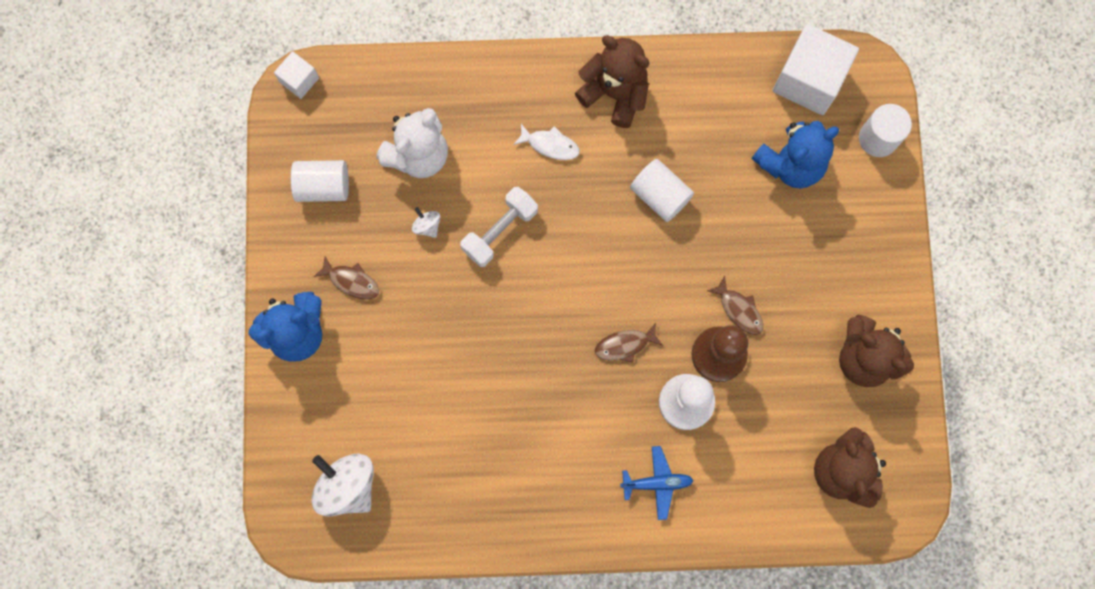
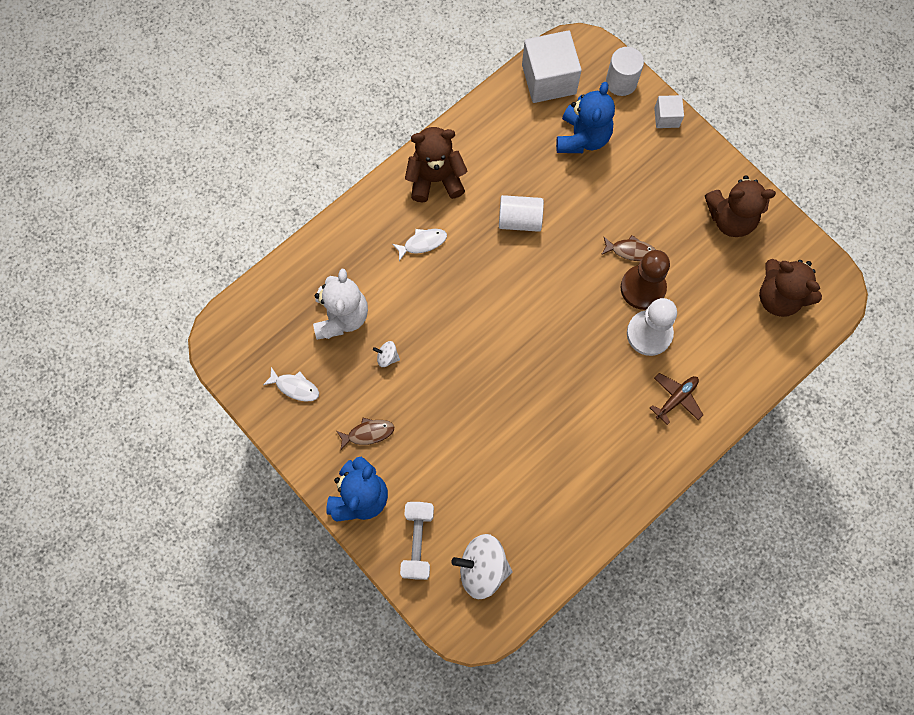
camera: 40 degrees left, 5 degrees down
white cube [274,51,319,99] -> white cube moved to [654,95,684,128]
white cylinder [291,160,349,202] -> white fish [263,367,319,402]
white dumbbell [460,187,538,267] -> white dumbbell moved to [400,502,434,580]
brown fish [595,323,663,363] -> none
blue plane [620,446,694,520] -> brown plane [650,373,703,425]

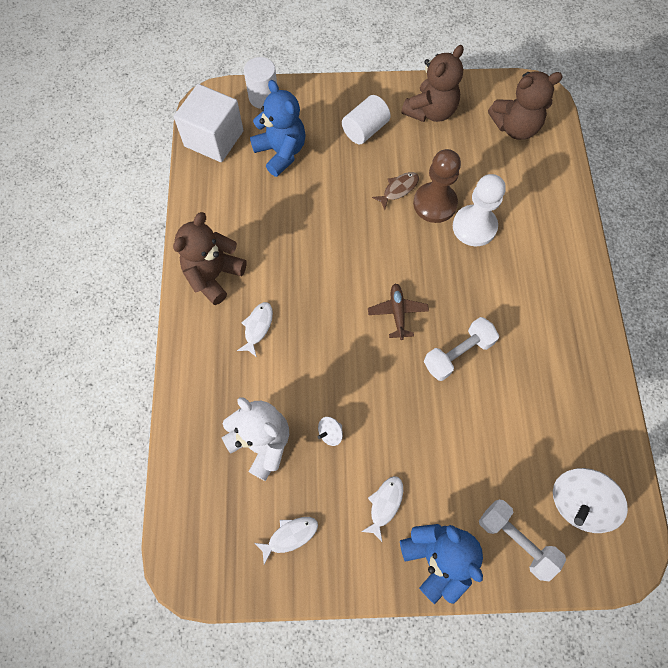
camera: 50 degrees left, 5 degrees down
brown fish [336,418,394,451] -> white fish [361,476,403,542]
white cylinder [499,195,544,232] -> white cylinder moved to [342,95,391,144]
brown plane [650,373,703,425] -> brown plane moved to [368,283,429,340]
white cube [654,95,684,128] -> none
none -> white dumbbell [424,317,499,381]

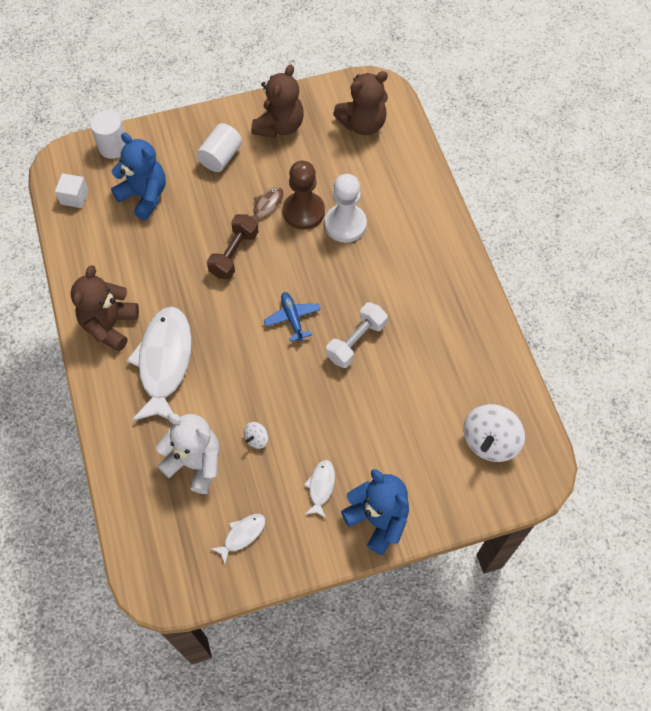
camera: 15 degrees left, 5 degrees down
white cube [174,84,243,162] -> white cube [55,173,89,208], size x0.51
white fish [237,302,273,357] -> white fish [127,306,192,421], size x2.25
brown plane [368,283,429,340] -> blue plane [264,292,321,342]
white dumbbell [479,500,566,581] -> none
none -> brown dumbbell [207,214,258,279]

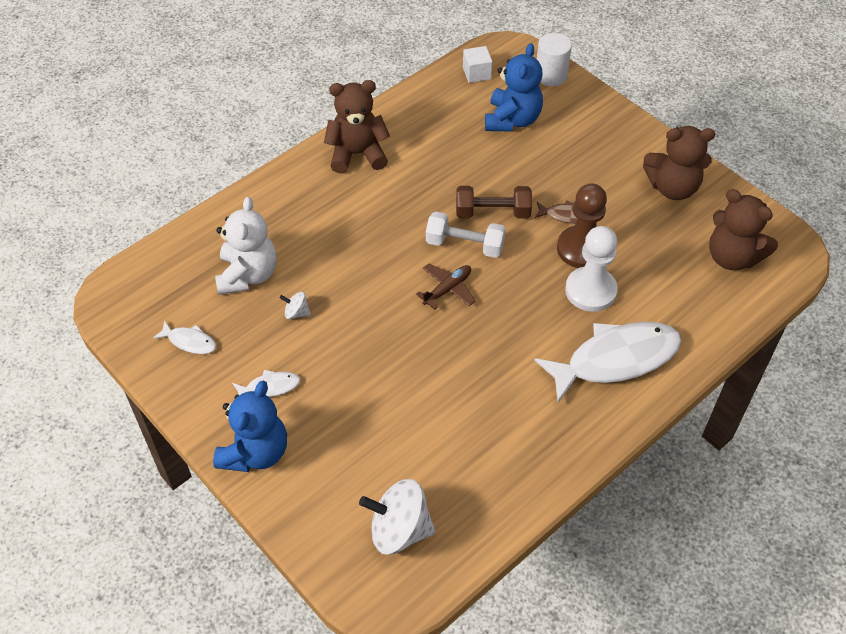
camera: 65 degrees right, 10 degrees down
white fish [127,306,192,421] -> white fish moved to [534,322,681,403]
white cylinder [197,123,242,172] -> none
blue plane [264,292,321,342] -> brown plane [416,263,475,310]
white dumbbell [326,302,388,368] -> white dumbbell moved to [426,211,506,258]

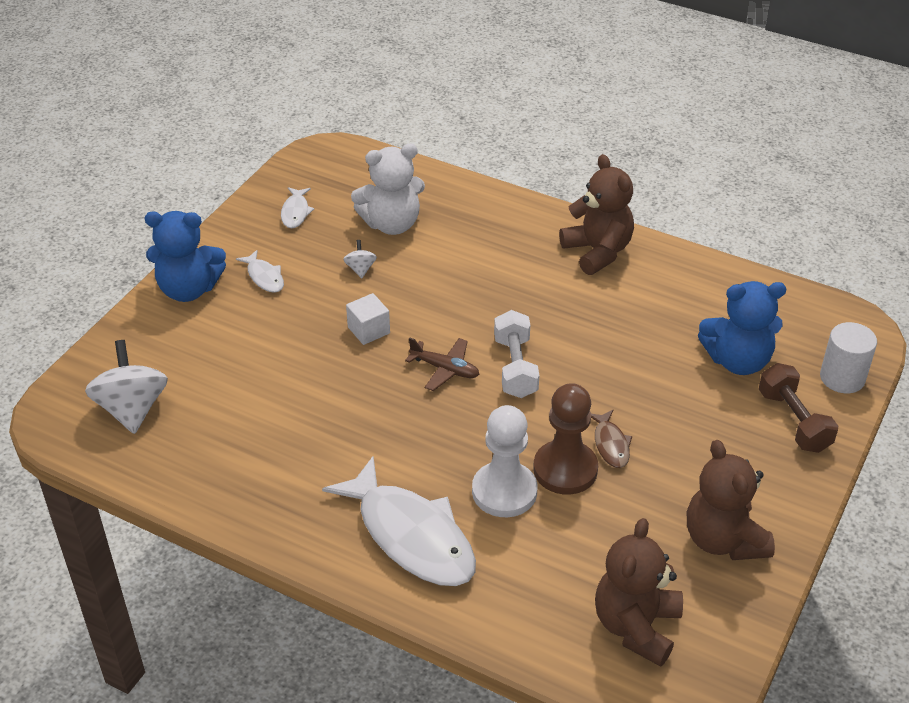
camera: 70 degrees right, 10 degrees down
brown dumbbell [456,186,532,219] -> brown dumbbell moved to [759,363,838,453]
white cube [463,46,492,83] -> white cube moved to [346,293,390,345]

